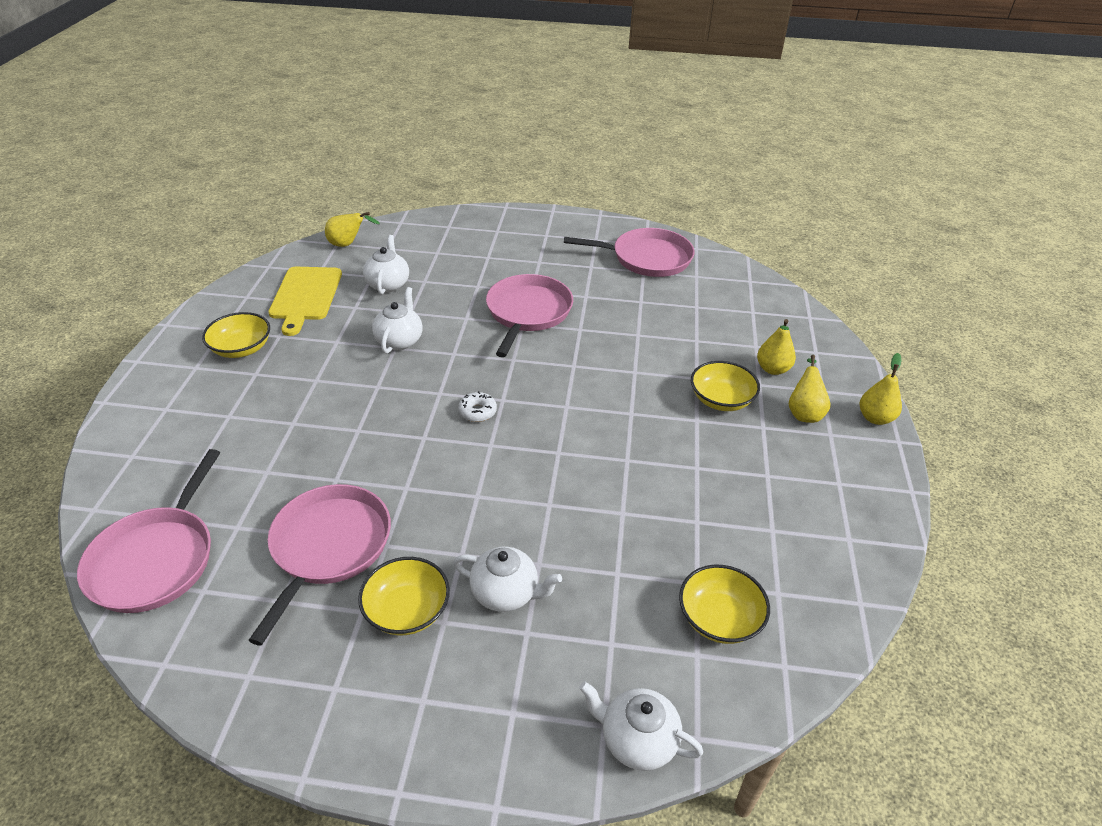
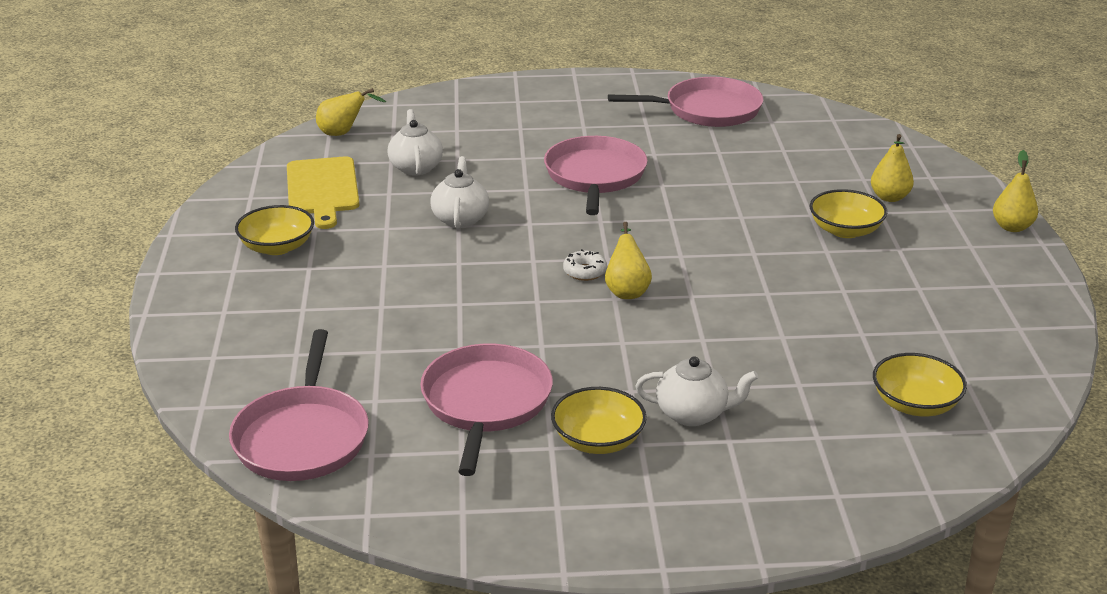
camera: 10 degrees left, 10 degrees down
white teapot [579,681,703,771] -> none
yellow pear [789,355,830,423] -> yellow pear moved to [605,222,652,299]

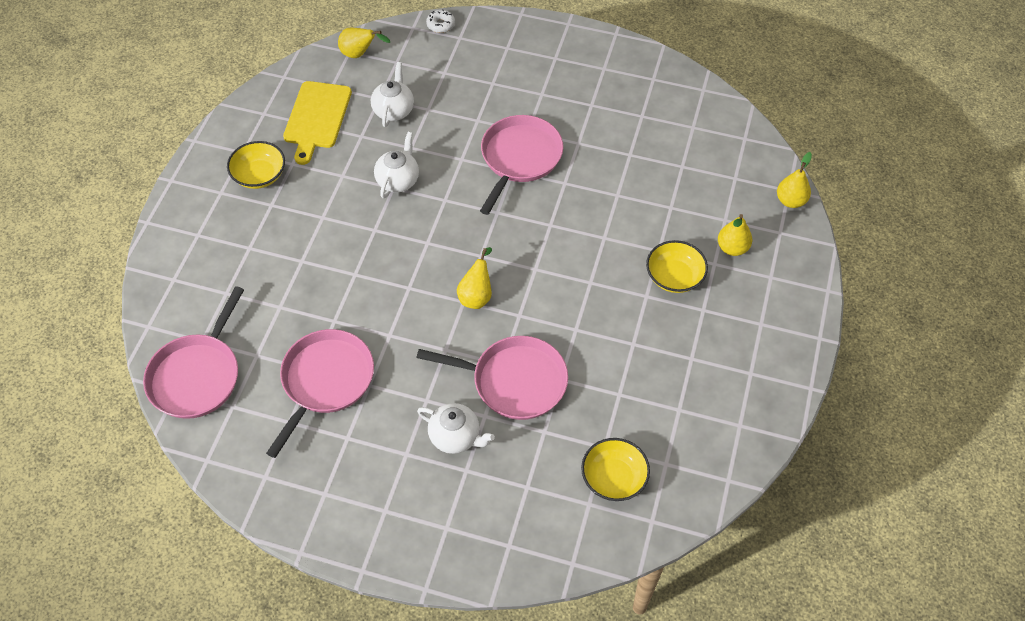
camera: 20 degrees right, 25 degrees up
yellow bowl [551,387,647,454] -> none
white donut [563,249,607,281] -> white donut moved to [426,9,455,33]
pink pan [608,77,763,127] -> pink pan moved to [417,336,568,420]
yellow pear [993,150,1038,232] -> yellow pear moved to [777,152,812,208]

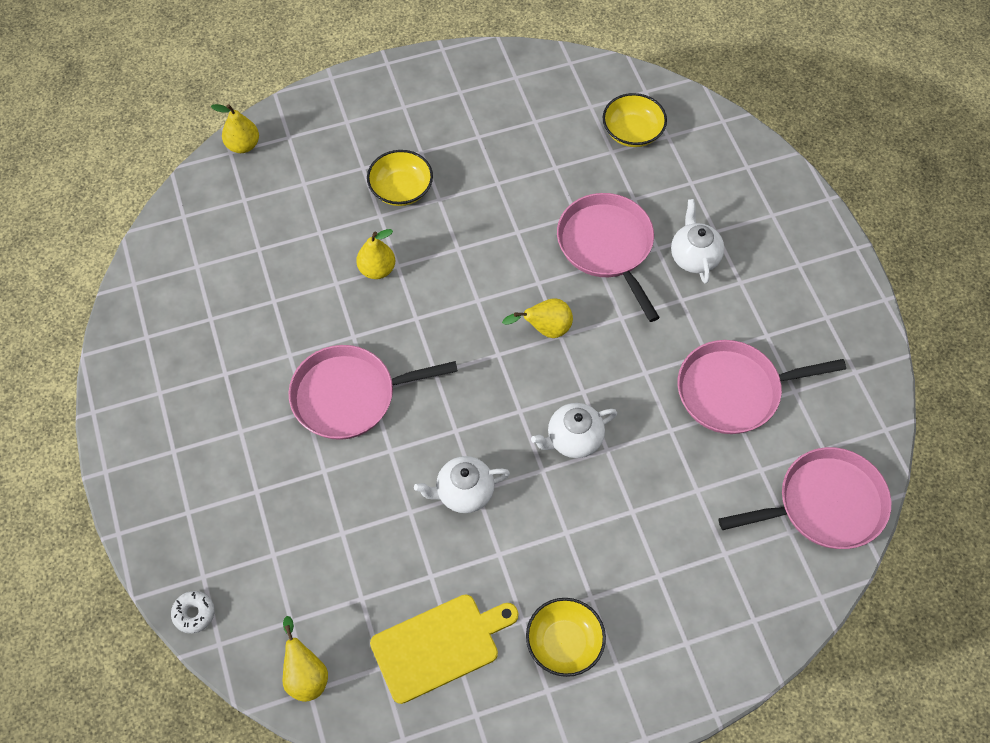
camera: 125 degrees left, 5 degrees up
white teapot [371,62,414,127] -> white teapot moved to [531,403,617,458]
yellow pear [718,214,752,256] -> yellow pear moved to [356,229,395,279]

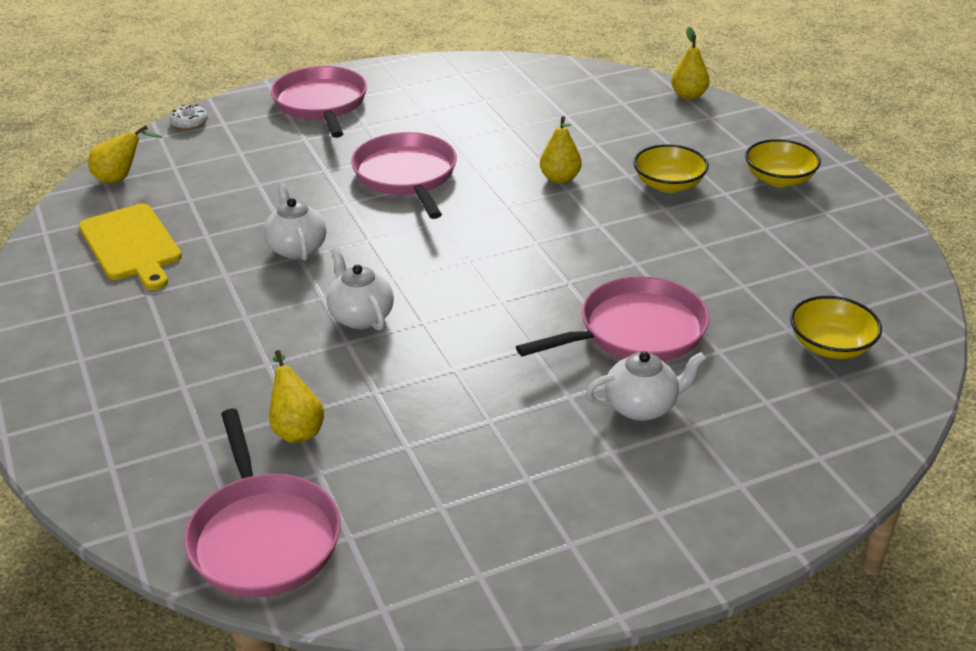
camera: 85 degrees right, 25 degrees down
yellow pear [502,298,573,338] -> yellow pear moved to [269,350,324,443]
yellow bowl [526,598,606,677] -> yellow bowl moved to [745,139,821,187]
pink pan [677,340,846,434] -> pink pan moved to [270,66,367,138]

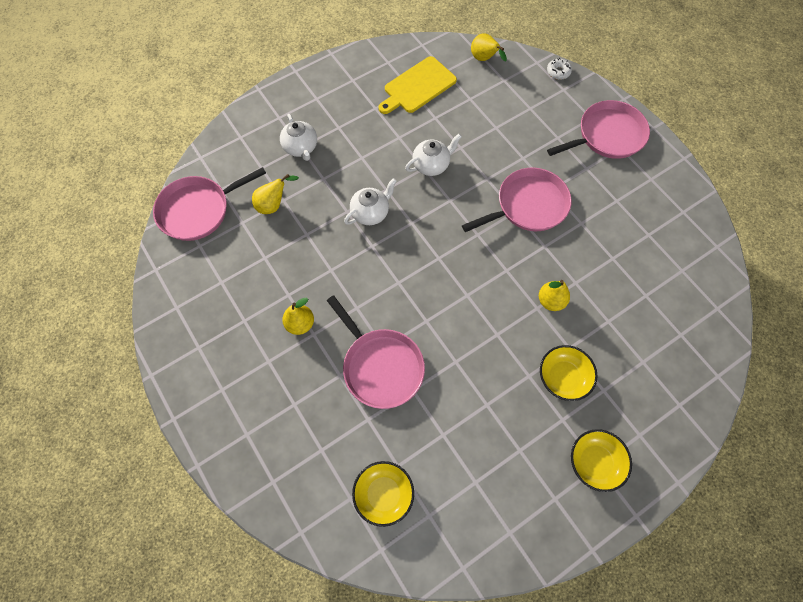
camera: 80 degrees right, 30 degrees up
white teapot [586,351,706,421] -> white teapot moved to [280,114,317,161]
yellow pear [671,27,709,100] -> yellow pear moved to [282,298,314,335]

